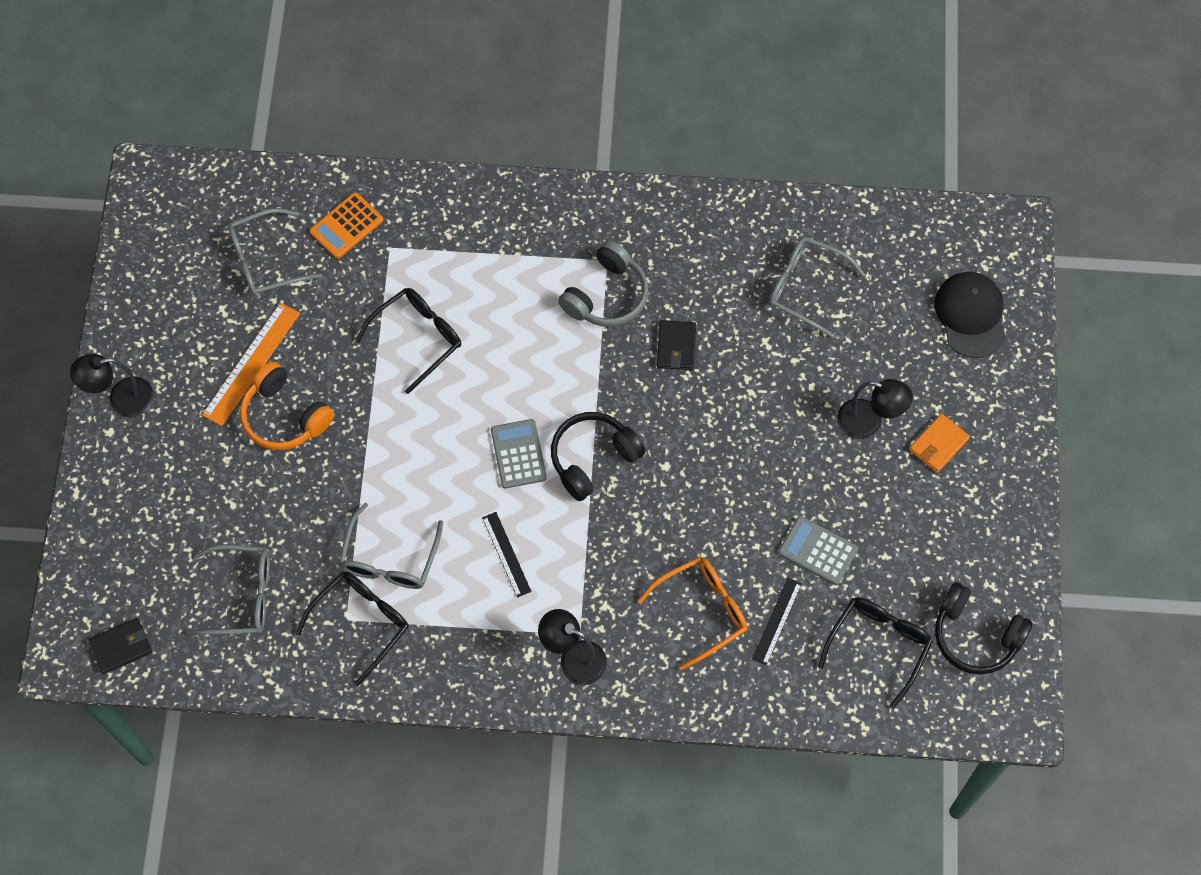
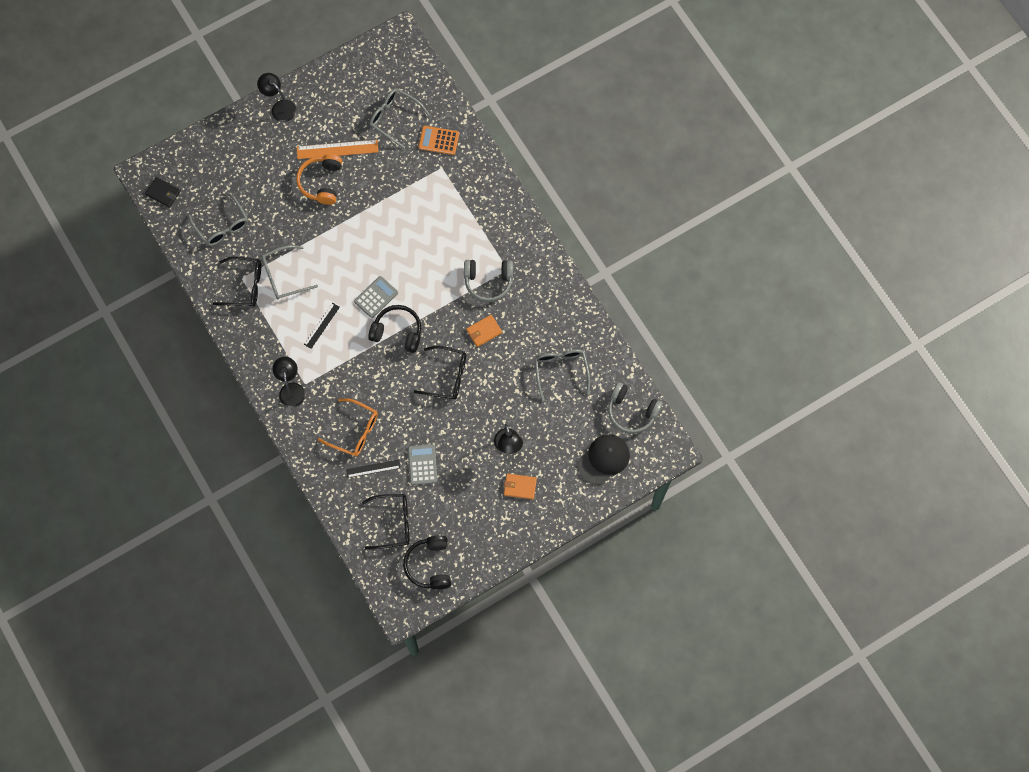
camera: 55 degrees right, 5 degrees up
black glasses [356,288,461,394] -> black glasses moved to [414,346,466,400]
black wallet [657,320,696,370] -> orange wallet [466,315,502,347]
none -> grey headphones [608,382,663,434]

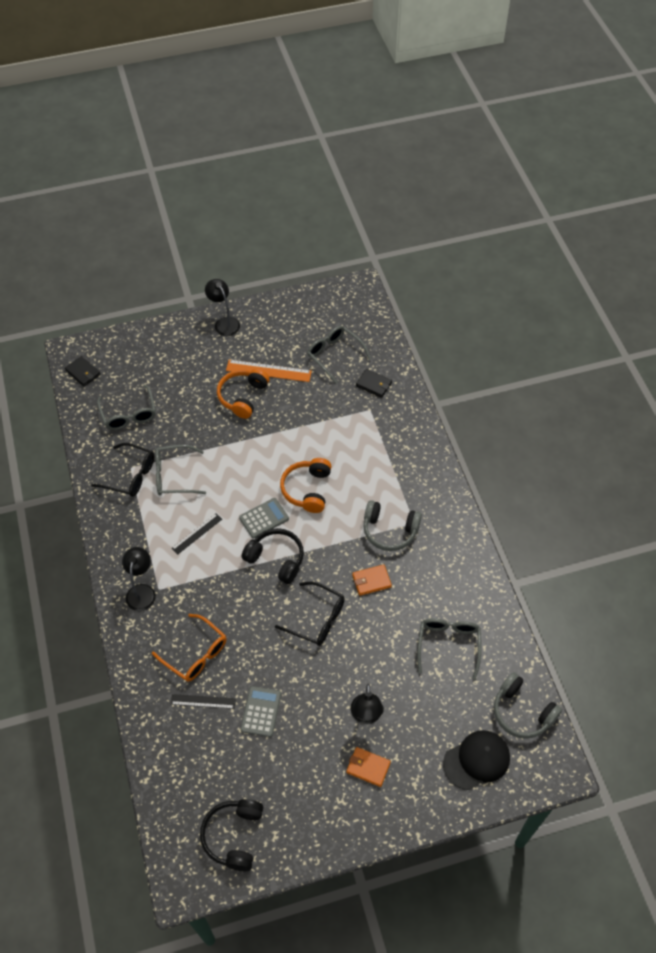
camera: 15 degrees right, 15 degrees down
black glasses [362,494,410,549] -> none
orange calculator [419,126,459,155] -> black wallet [356,369,392,398]
none -> orange headphones [280,458,332,513]

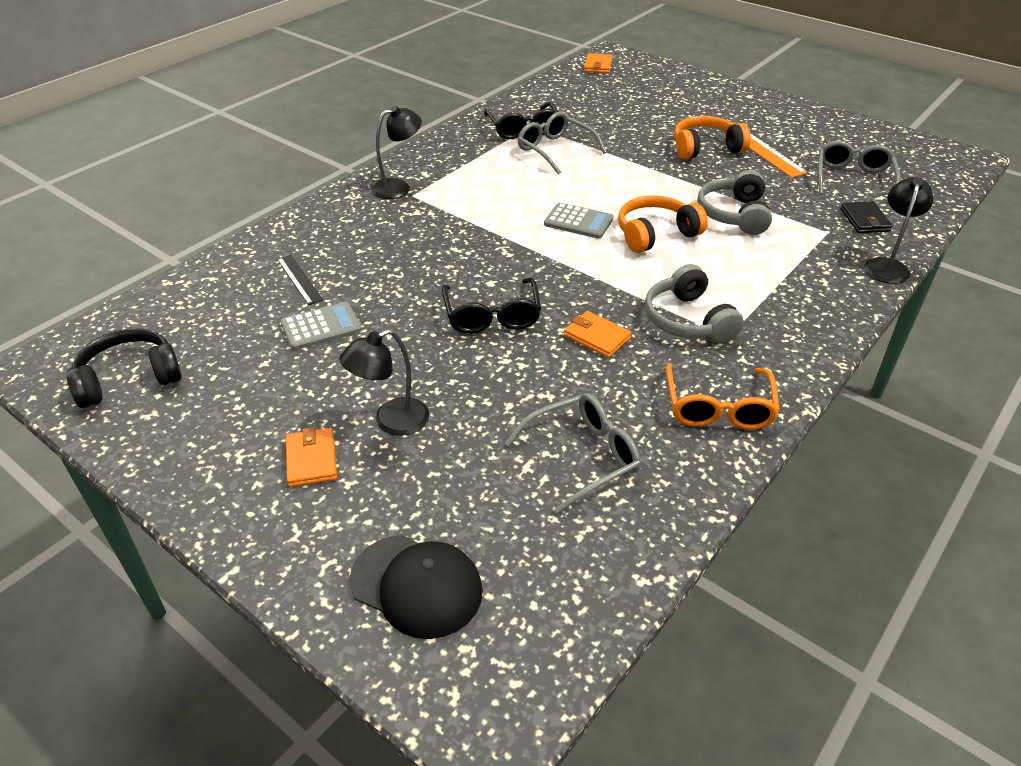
camera: 55 degrees right, 15 degrees down
black wallet [65,356,101,387] -> orange wallet [584,53,613,73]
grey glasses [97,385,156,430] -> none
orange glasses [152,614,227,682] -> orange glasses moved to [666,363,780,430]
black ruler [172,513,222,554] -> none
black lamp [205,279,240,336] -> black lamp moved to [864,177,933,284]
black headphones [242,528,304,584] -> none
grey headphones [494,672,562,739] -> grey headphones moved to [698,170,772,235]

